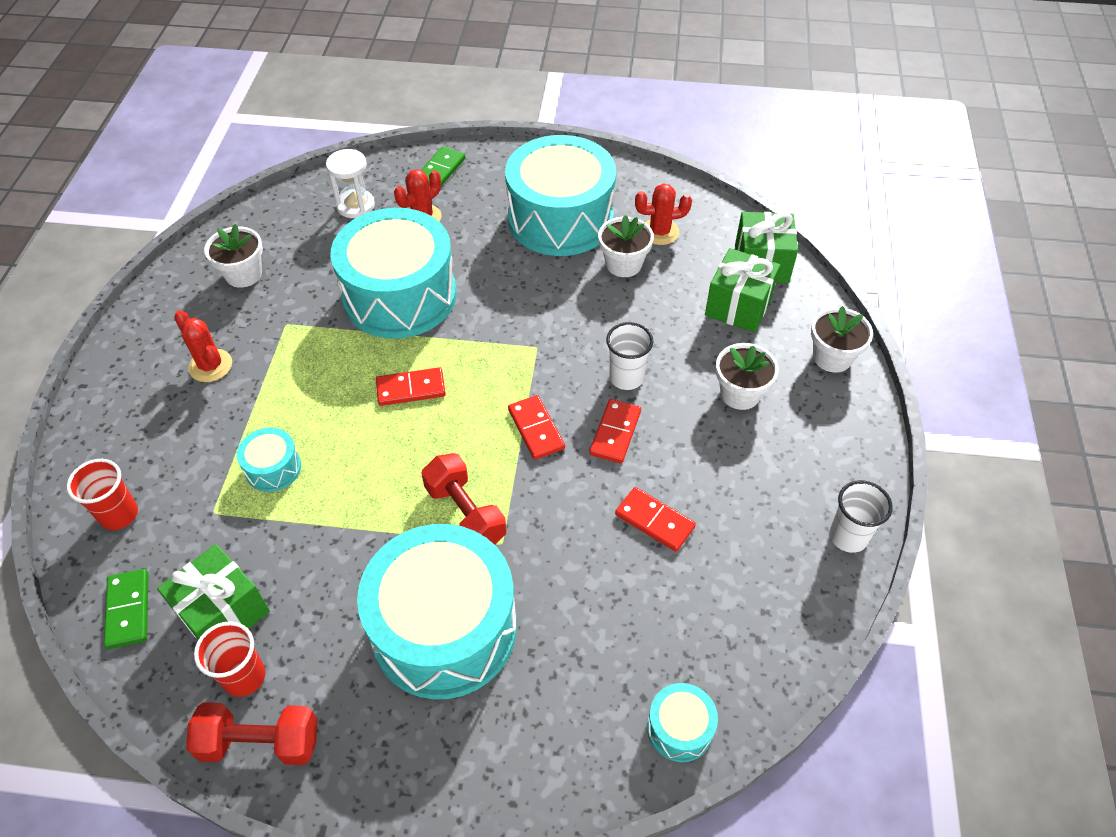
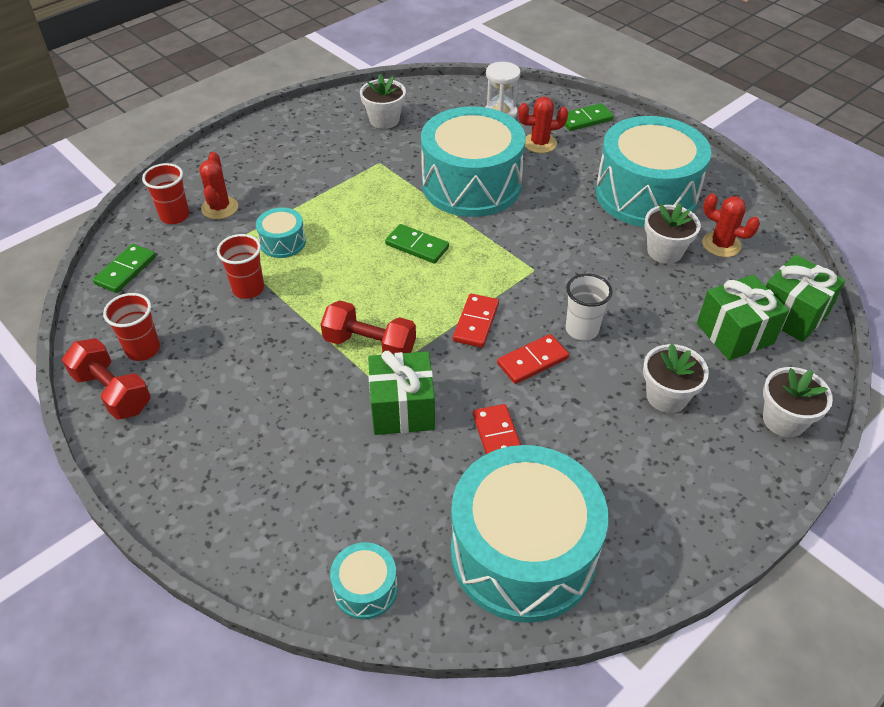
camera: 40 degrees right, 5 degrees down
green gift [157,544,270,640] -> green gift moved to [368,351,435,435]
red cactus [174,310,232,382] -> red cactus moved to [199,152,238,219]
turquoise drum [357,524,517,699] -> turquoise drum moved to [451,445,609,623]
red domino [376,367,446,406] -> green domino [385,224,449,264]
red dumbbell [422,453,506,545] -> red dumbbell turned 75 degrees counterclockwise [321,300,416,354]
white cup [830,480,893,553] -> none
none -> red cup [217,234,264,299]

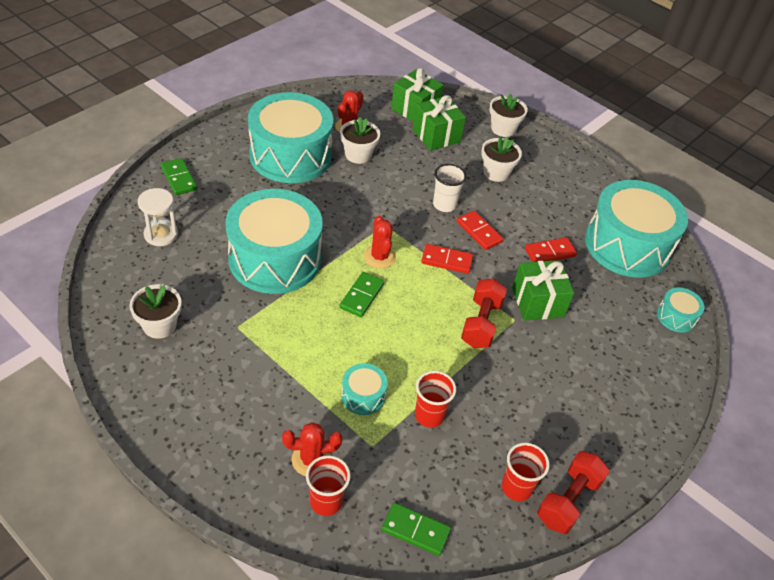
camera: 100 degrees left, 0 degrees up
red cactus [518,97,568,153] -> red cactus moved to [364,215,396,269]

